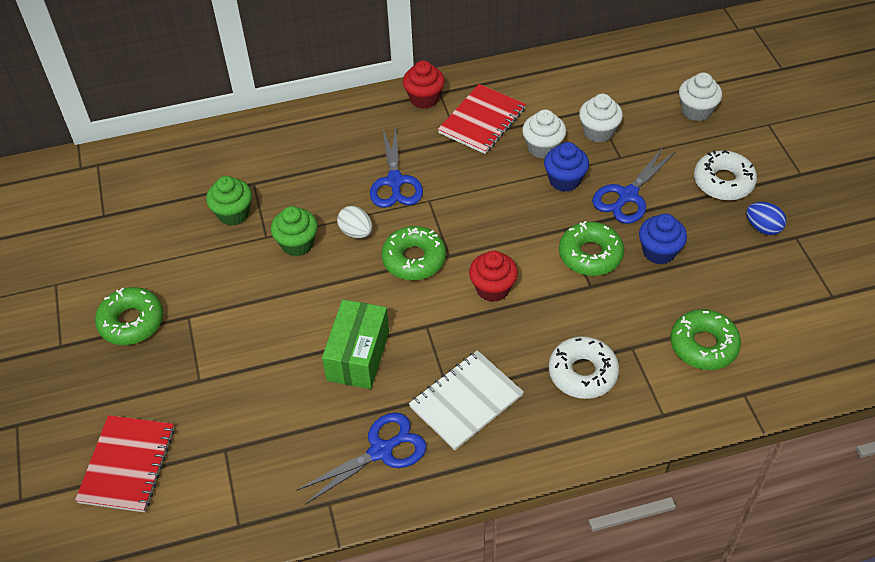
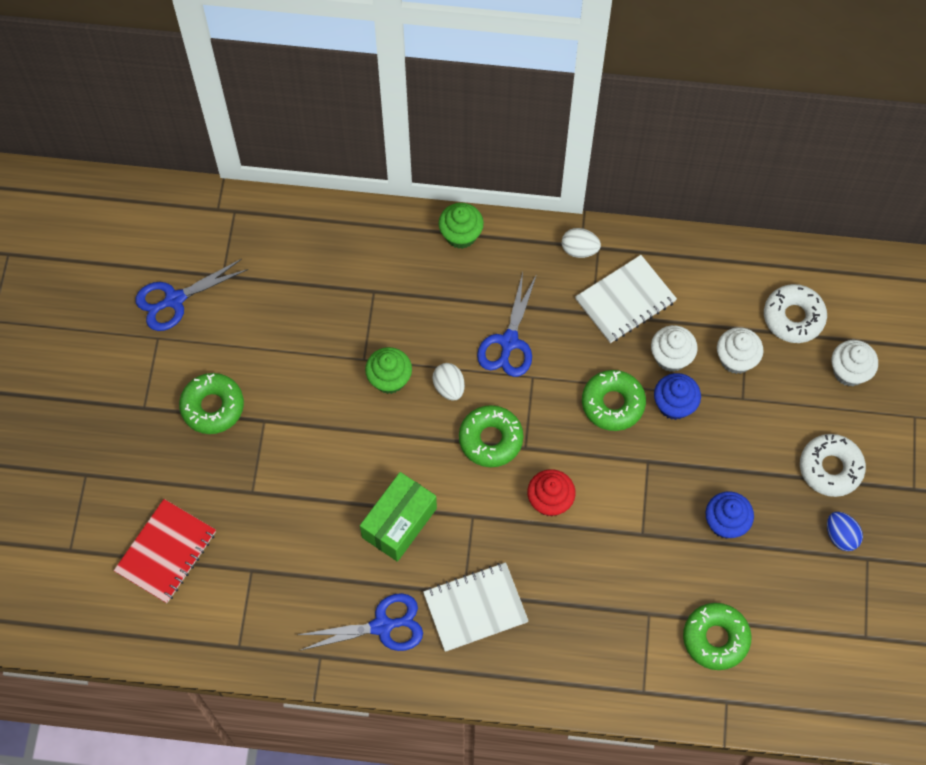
camera: 20 degrees right, 15 degrees up
green cupcake [206,176,252,226] -> green cupcake moved to [438,203,484,249]
red cupcake [403,61,445,109] -> white egg [562,228,601,258]
red notebook [438,84,526,154] -> white notebook [575,255,677,343]
white donut [549,336,619,399] -> white donut moved to [764,284,827,343]
green donut [559,221,624,276] -> green donut moved to [582,370,646,431]
blue scissors [592,146,676,224] -> blue scissors moved to [135,259,248,331]

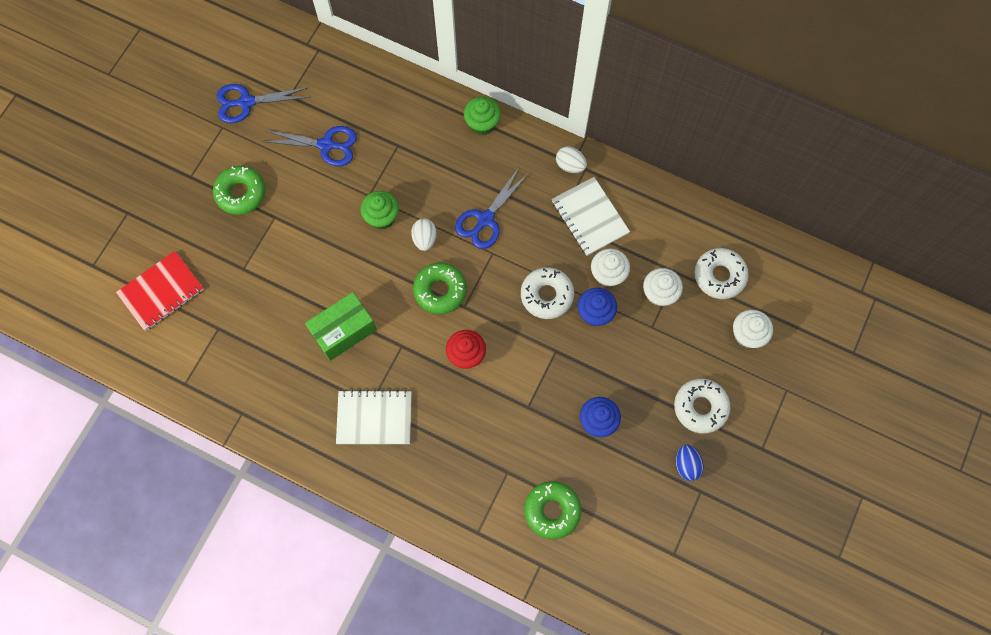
camera: 20 degrees right, 5 degrees up
blue scissors [298,593,423,651] -> blue scissors moved to [262,126,357,166]
white notebook [575,255,677,343] -> white notebook turned 75 degrees clockwise [552,177,630,256]
green donut [582,370,646,431] -> white donut [521,267,574,319]

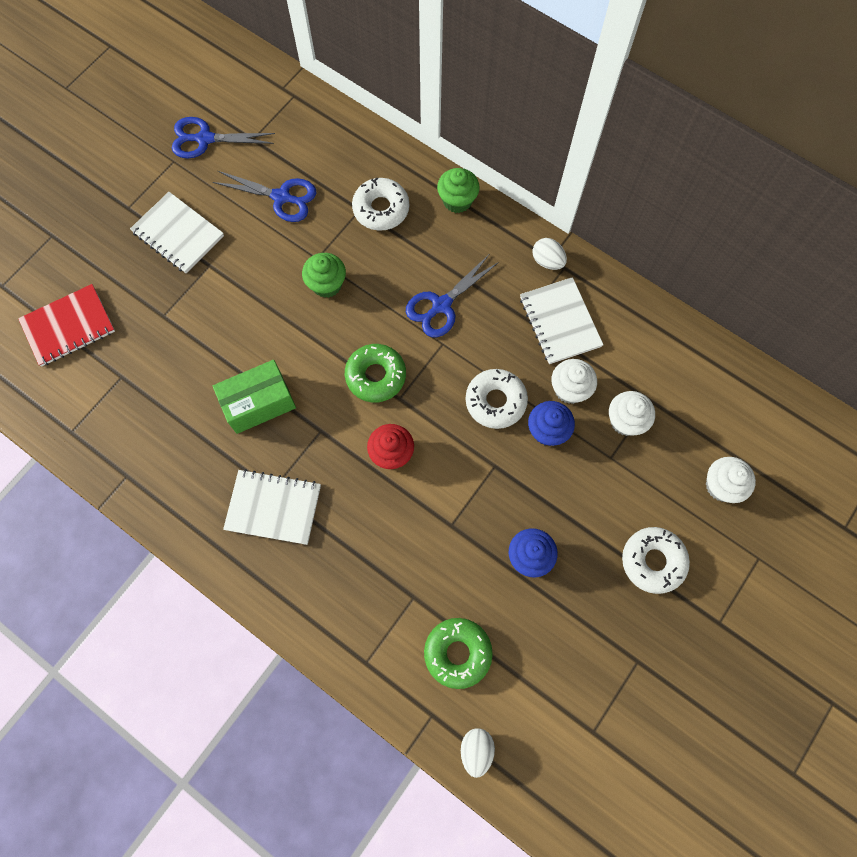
camera: 10 degrees right, 0 degrees up
green donut [213,166,266,215] -> white notebook [130,192,224,273]
white egg [411,219,437,251] -> white egg moved to [461,728,495,778]
blue egg [676,445,704,481] -> none
white donut [695,248,749,299] -> white donut moved to [352,178,409,231]

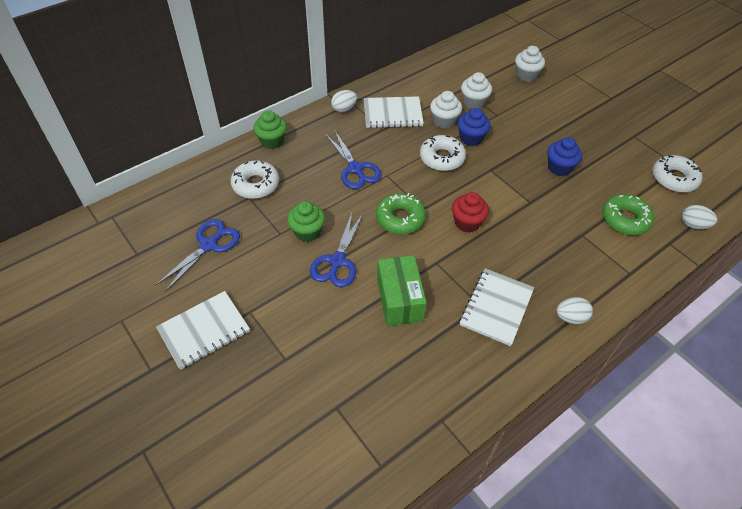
camera: 75 degrees left, 20 degrees down
red notebook [18,284,115,367] -> none
blue scissors [172,117,275,158] -> blue scissors moved to [310,213,363,287]
white donut [622,527,690,594] -> white donut moved to [652,155,703,193]
none -> white egg [556,297,593,324]

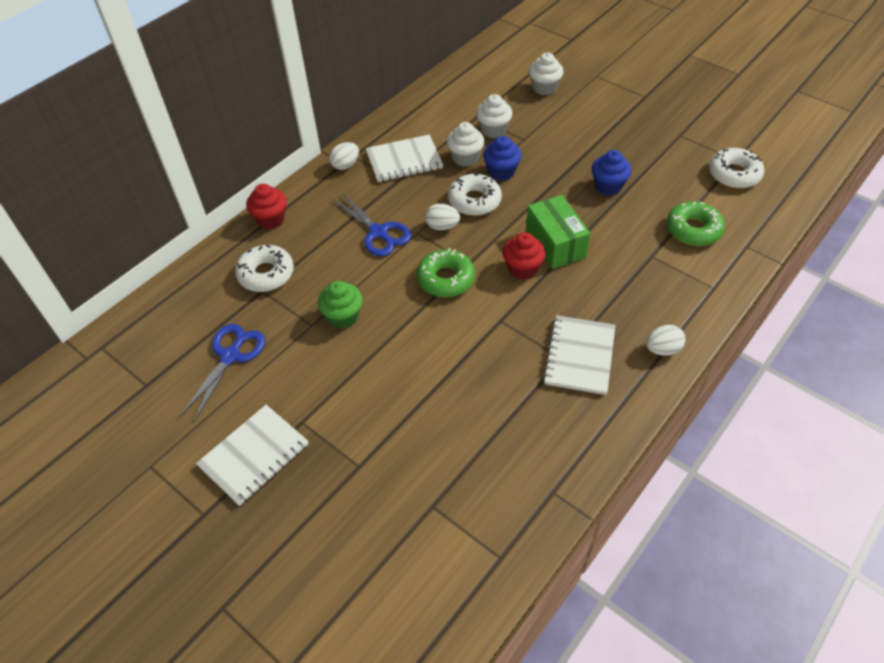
camera: 10 degrees left, 0 degrees up
green cupcake [253,111,287,149] -> red cupcake [246,184,287,229]
blue scissors [310,213,363,287] -> none
green box [377,255,427,326] -> green box moved to [526,195,591,269]
white egg [681,205,717,229] -> white egg moved to [425,204,460,230]

